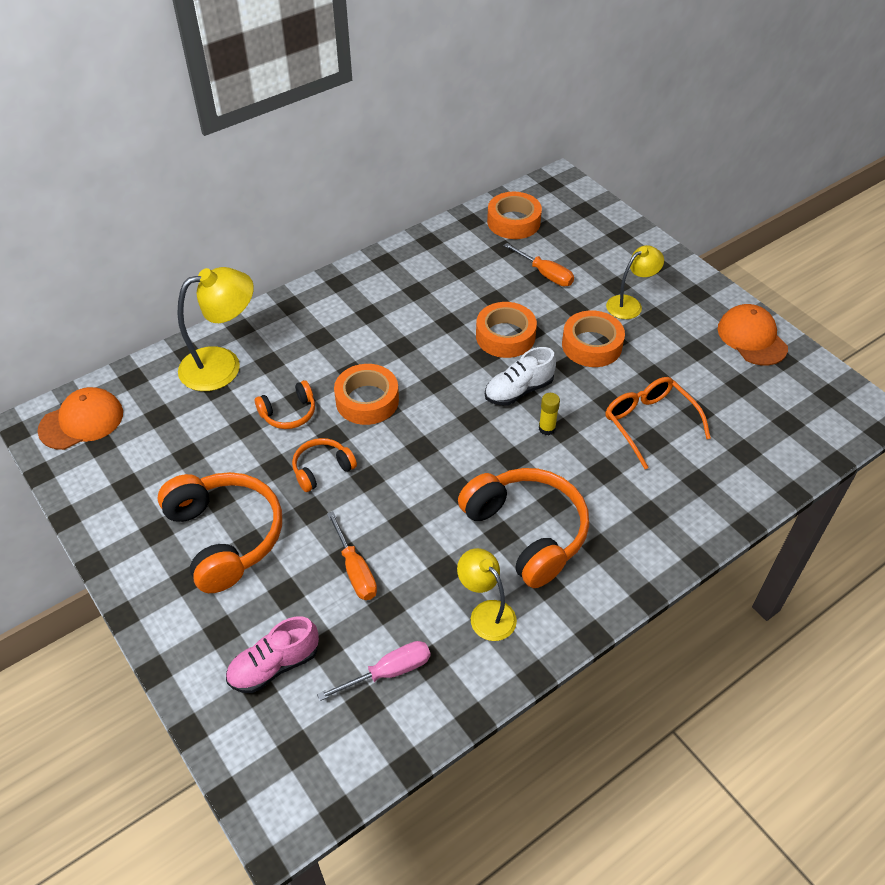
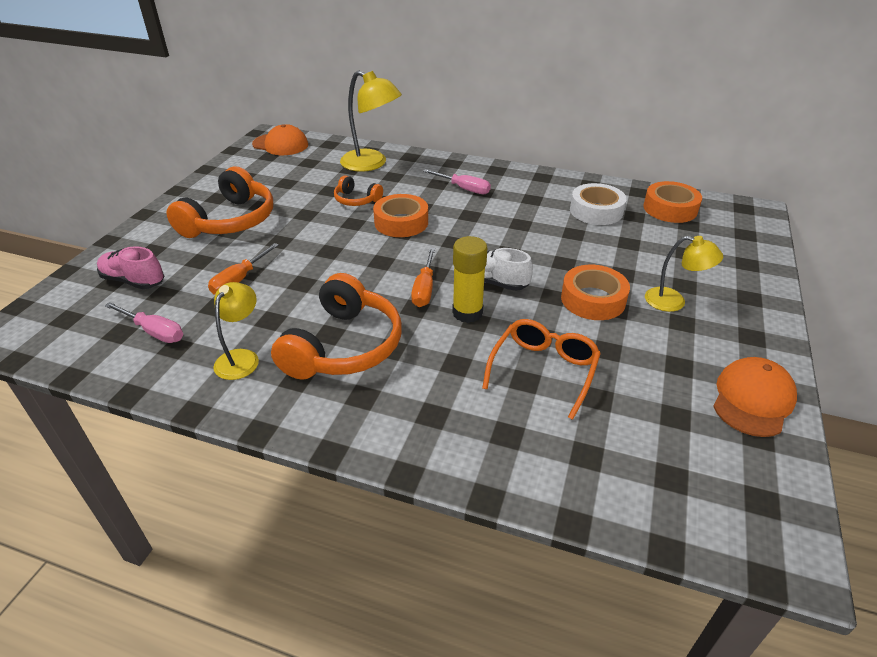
camera: 55 degrees right, 10 degrees down
orange headphones [292,438,357,492] -> none
orange tape [476,302,537,358] -> none
orange screwdriver [504,243,574,286] -> orange screwdriver moved to [411,248,435,307]
yellow glue stick [539,393,560,435] -> yellow glue stick [452,236,487,323], size x1.77
none -> pink screwdriver [423,169,491,194]
none -> white tape [570,183,627,225]

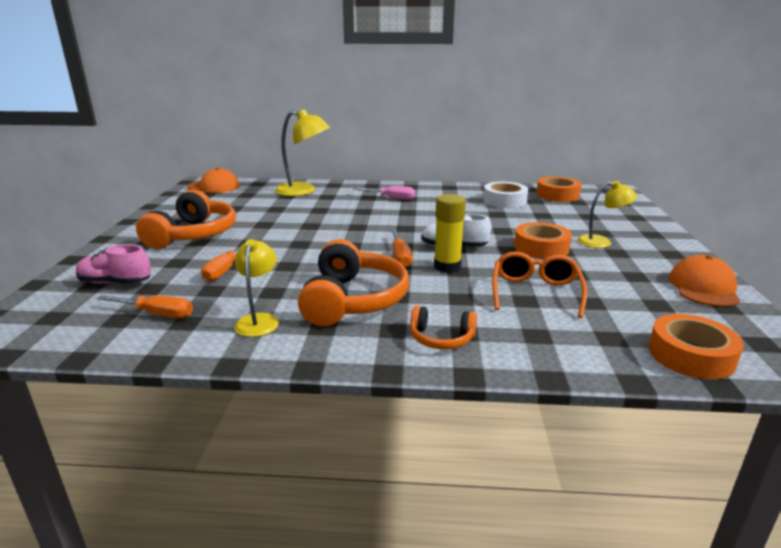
camera: 15 degrees left, 15 degrees down
pink screwdriver [104,302,183,343] -> orange screwdriver [97,295,193,318]
orange headphones [334,175,383,206] -> orange headphones moved to [410,306,477,349]
orange tape [373,194,428,237] -> orange tape moved to [648,314,744,380]

